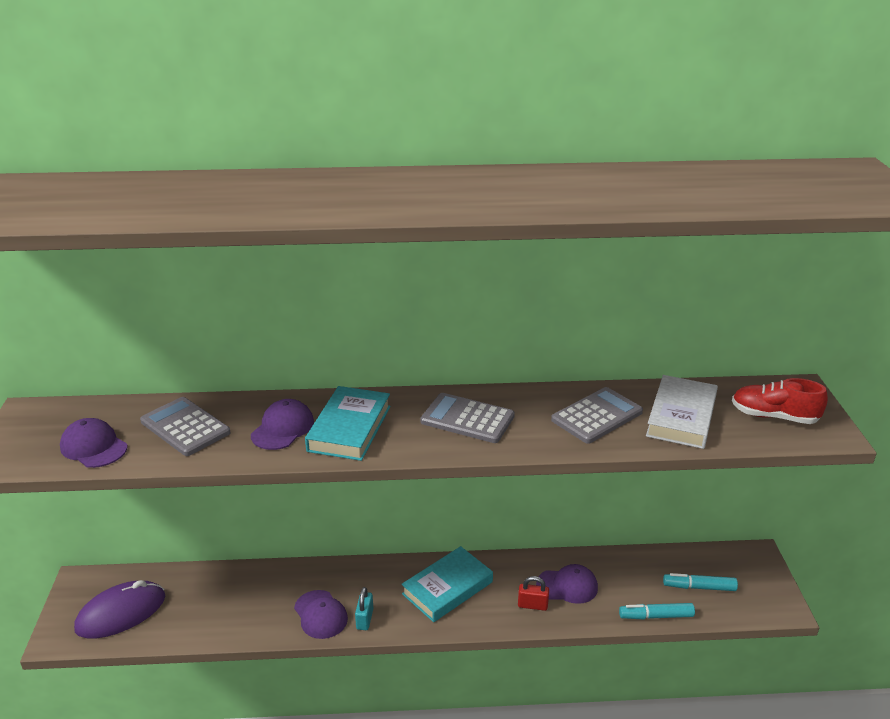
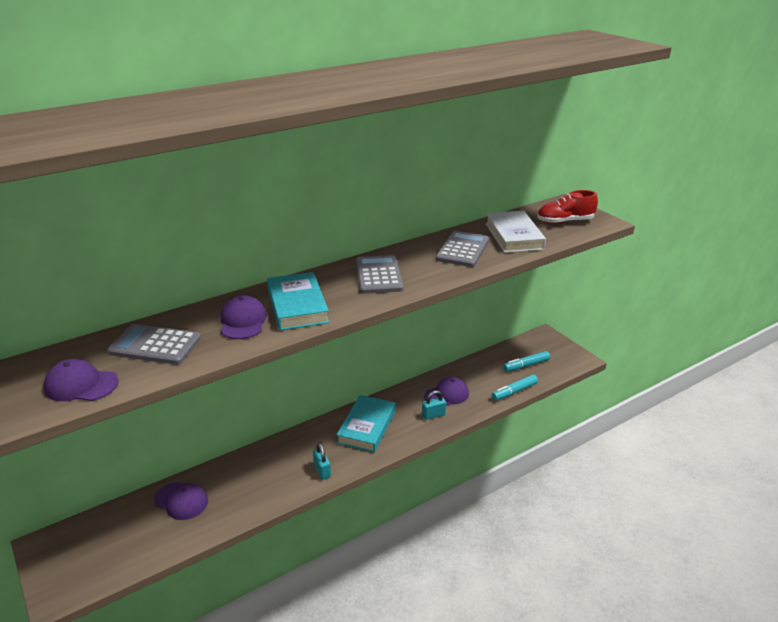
camera: 30 degrees left, 0 degrees up
purple mouse [74,580,165,639] -> none
purple cap [294,590,348,639] -> purple cap moved to [154,482,208,520]
grey calculator [420,393,515,443] -> grey calculator turned 90 degrees clockwise [356,255,404,294]
red padlock [518,576,549,611] -> turquoise padlock [422,391,446,420]

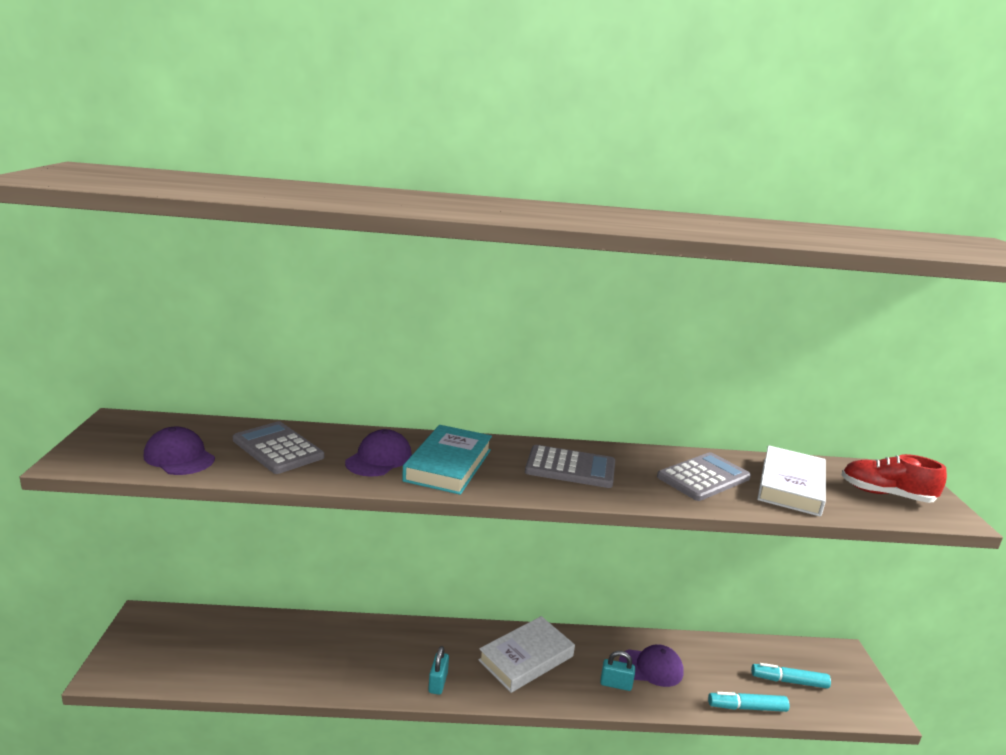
camera: 30 degrees right, 10 degrees down
purple cap [154,482,208,520] -> none
turquoise book [336,395,396,453] -> white book [478,616,575,693]
grey calculator [356,255,404,294] -> grey calculator turned 75 degrees clockwise [525,445,615,488]

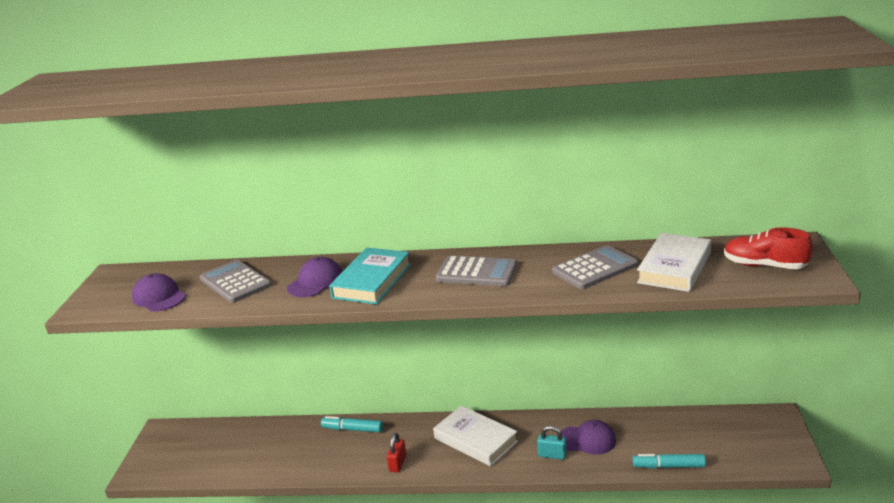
camera: 10 degrees right, 5 degrees up
turquoise padlock [428,646,449,695] -> red padlock [387,433,406,473]
white book [478,616,575,693] -> white book turned 75 degrees clockwise [433,405,518,467]
turquoise marker [751,663,831,689] -> turquoise marker moved to [321,416,383,432]

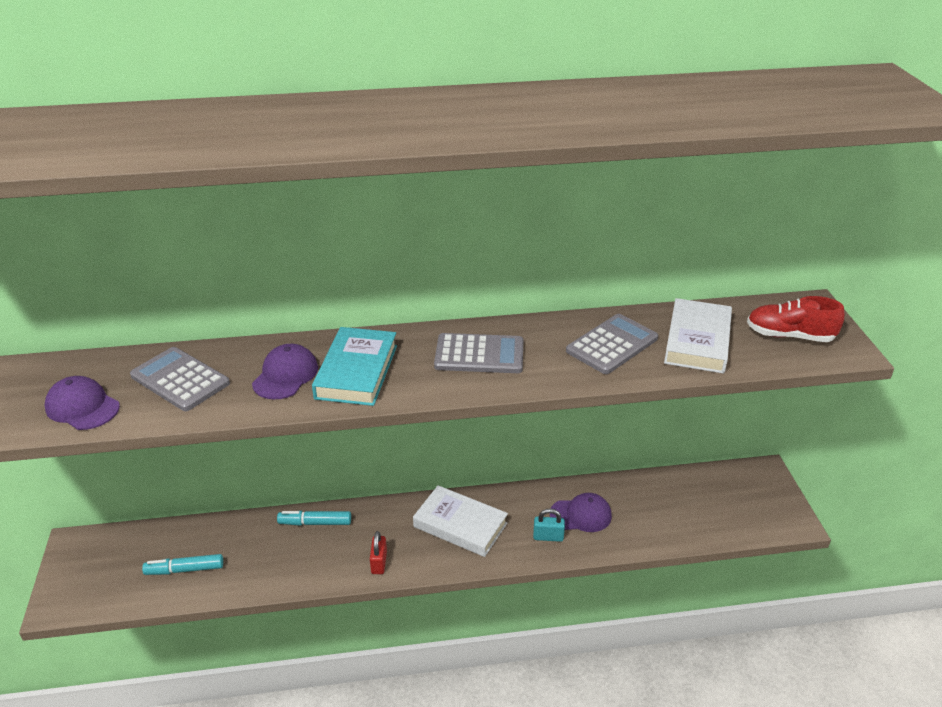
camera: 15 degrees left, 10 degrees up
turquoise marker [633,454,706,469] -> turquoise marker moved to [142,554,223,575]

